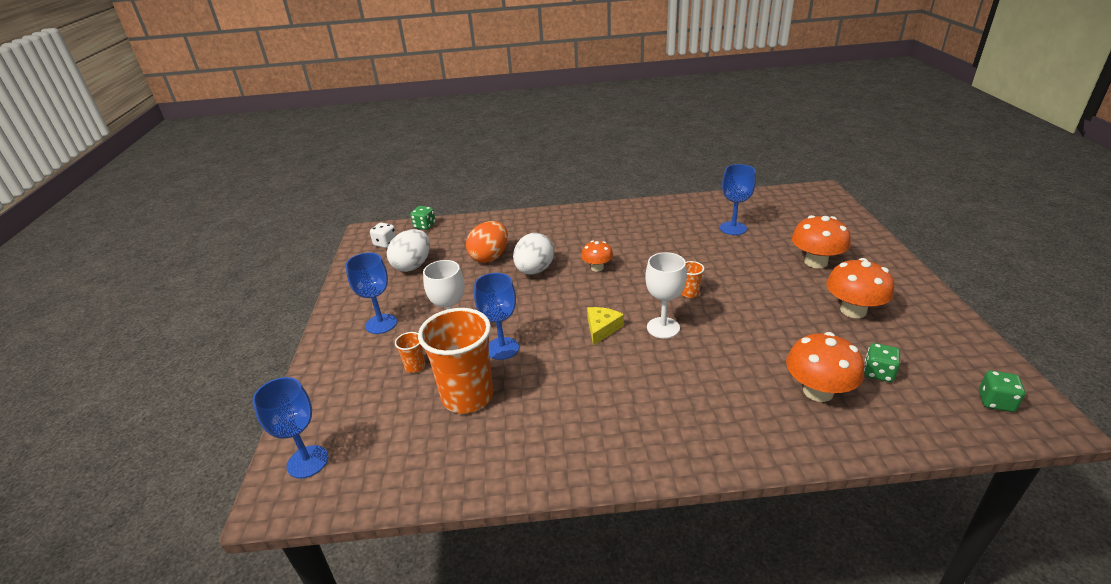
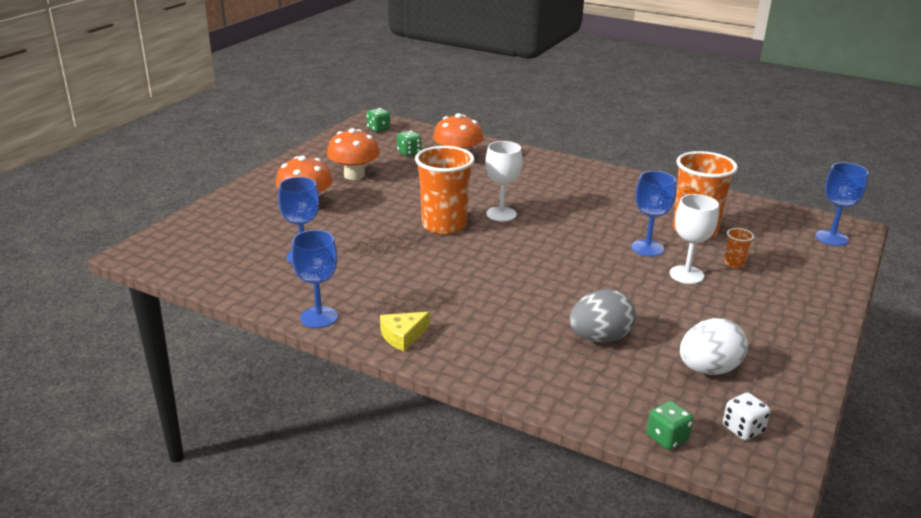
camera: 150 degrees left, 5 degrees down
blue goblet [346,253,397,334] -> blue goblet moved to [291,230,338,328]
orange egg [466,221,508,263] -> grey egg [569,289,636,343]
white egg [513,233,554,275] -> none
orange mushroom [581,241,613,271] -> none
yellow cheese [587,307,624,346] -> yellow cheese moved to [380,312,430,351]
orange cup [681,261,704,298] -> orange cup [415,146,474,234], size x2.36

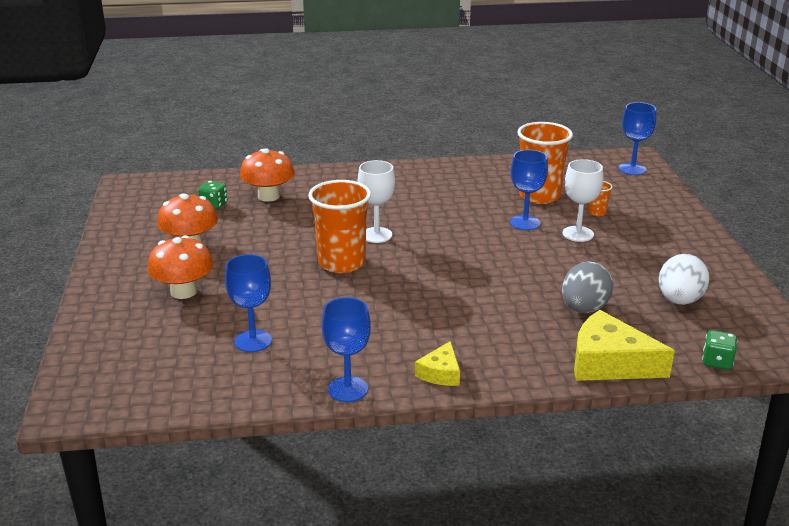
camera: 35 degrees left, 0 degrees up
green dice [367,108,390,132] -> none
white dice [723,393,770,440] -> none
none -> yellow cheese [574,310,675,381]

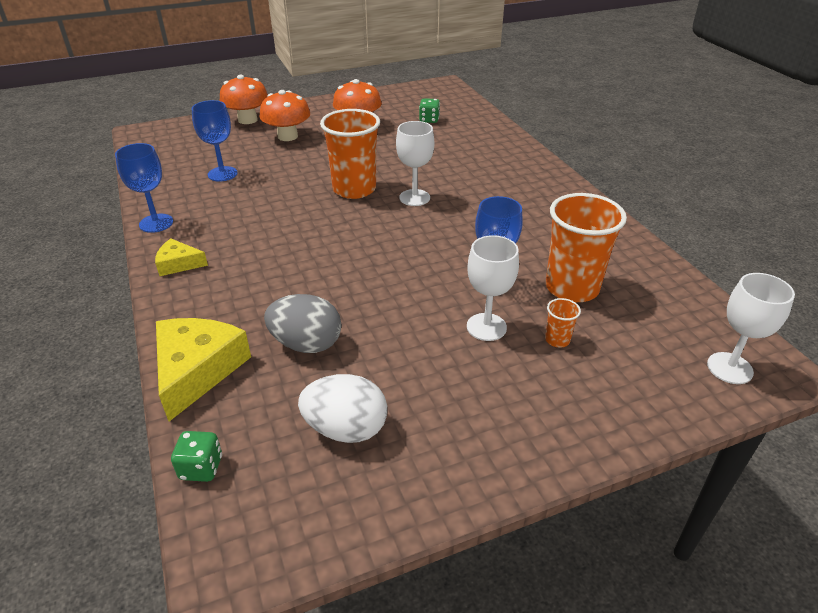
camera: 75 degrees right, 10 degrees up
orange mushroom [240,148,295,202] -> orange mushroom moved to [220,75,268,124]
blue goblet [619,102,656,175] -> white goblet [707,273,795,384]

